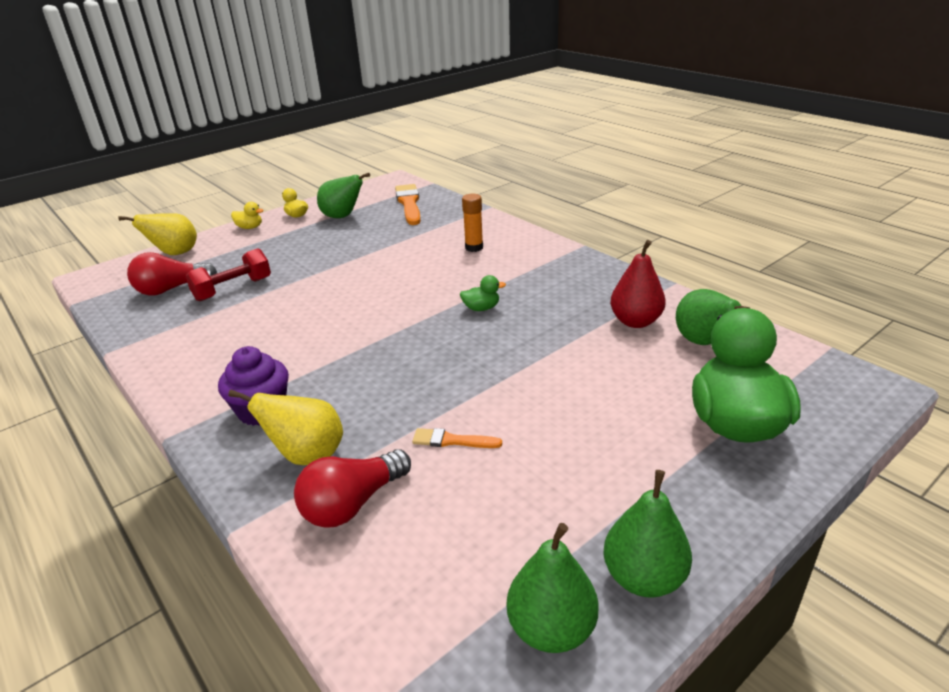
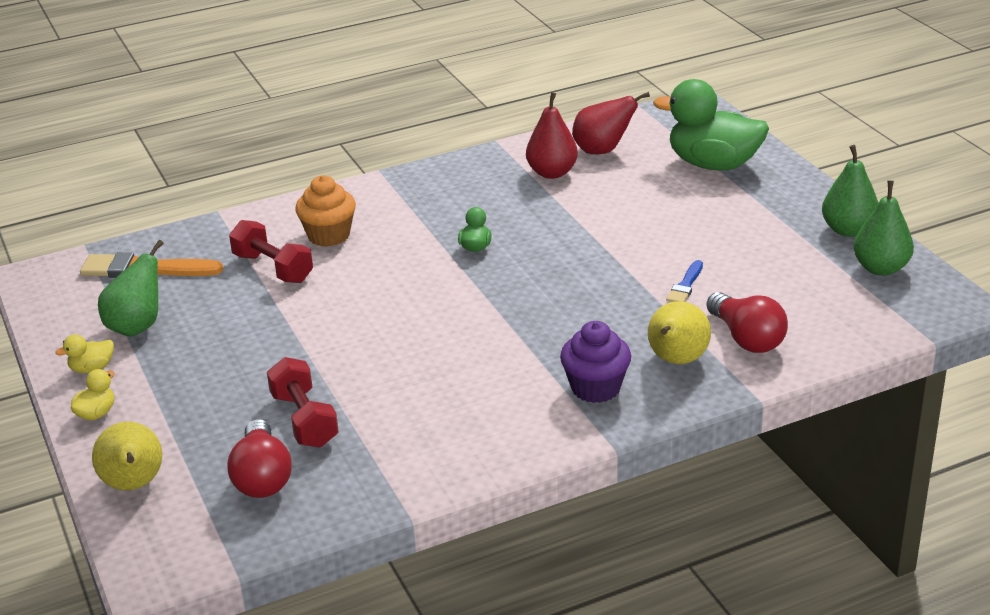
camera: 75 degrees left, 0 degrees up
orange brush [412,428,502,448] -> blue brush [666,260,703,302]
orange glue stick [462,194,483,252] -> orange cupcake [295,175,356,247]
green pear [676,289,749,345] -> red pear [572,92,650,154]
none -> red dumbbell [229,220,313,283]

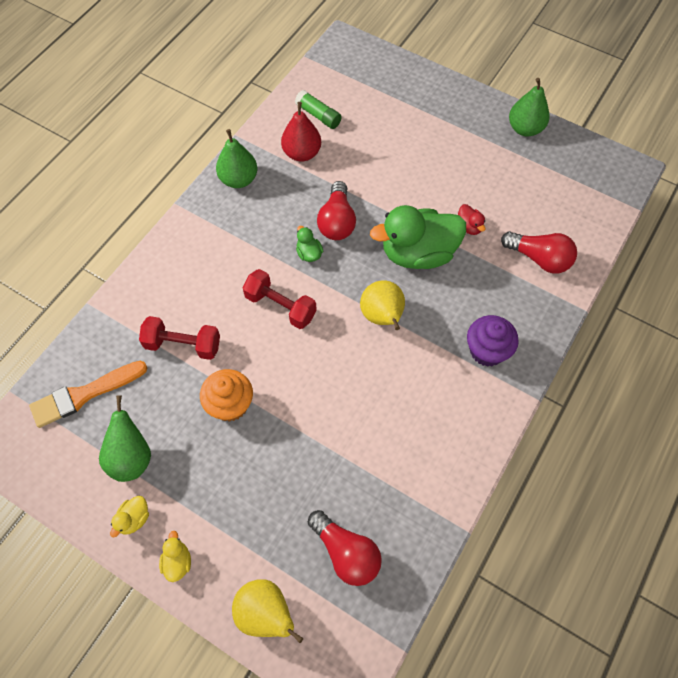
camera: 35 degrees left, 30 degrees up
red dumbbell [267,357,339,448] -> red dumbbell moved to [242,269,317,329]
orange cupcake [295,175,356,247] -> orange cupcake moved to [200,369,253,422]
red pear [572,92,650,154] -> green glue stick [295,90,342,129]
yellow pear [648,301,711,364] -> yellow pear moved to [360,281,405,330]
green duck [653,79,769,171] -> green duck moved to [370,205,466,269]
blue brush [666,260,703,302] -> red duck [458,204,485,235]
green pear [853,181,914,276] -> green pear moved to [216,129,257,188]
none -> red light bulb [317,181,356,240]

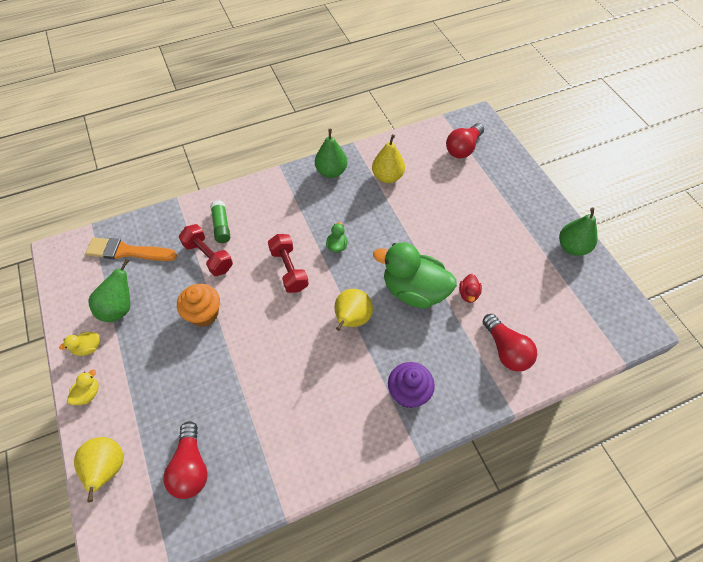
camera: 35 degrees right, 5 degrees down
red pear [281,102,321,162] -> yellow pear [372,134,405,183]
green glue stick [295,90,342,129] -> green glue stick moved to [210,200,230,243]
red light bulb [317,181,356,240] -> red light bulb moved to [446,123,484,158]

